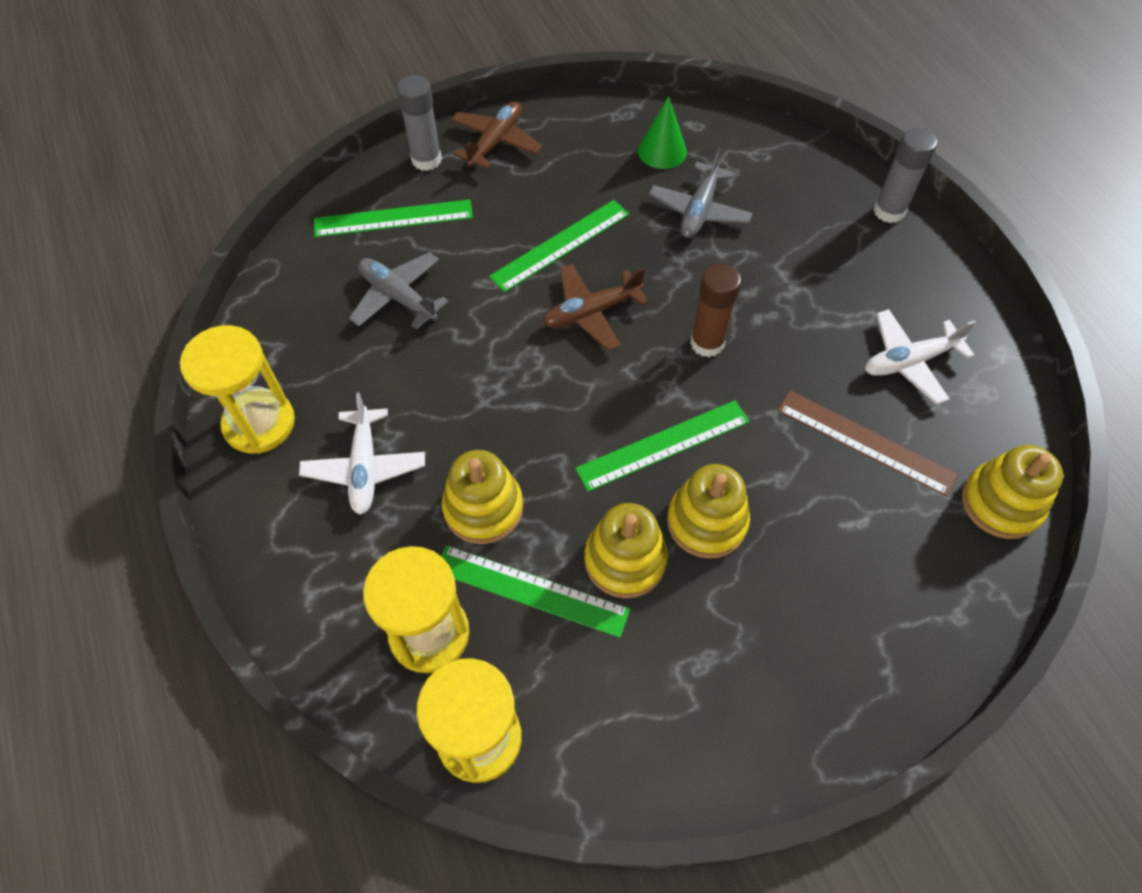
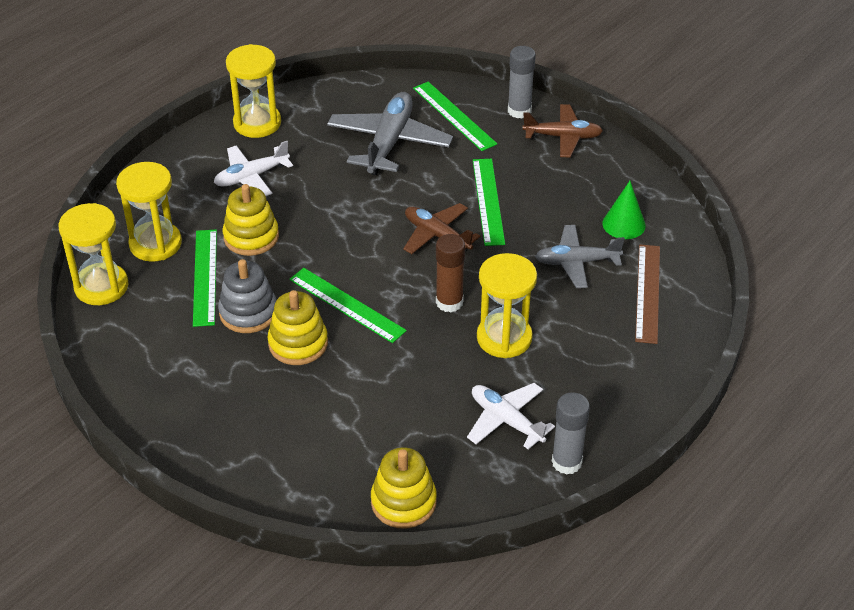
camera: 65 degrees right, 15 degrees down
grey plane [349,252,449,329] -> grey plane [327,92,453,175], size x1.54
green ruler [489,200,629,292] -> green ruler turned 60 degrees clockwise [473,159,505,246]
yellow stacking toy [584,503,668,598] -> grey stacking toy [218,259,277,333]
brown ruler [777,390,958,497] -> brown ruler moved to [635,244,660,344]
grey glue stick [874,128,938,223] -> grey glue stick moved to [552,392,590,475]
none -> yellow hourglass [477,253,537,358]

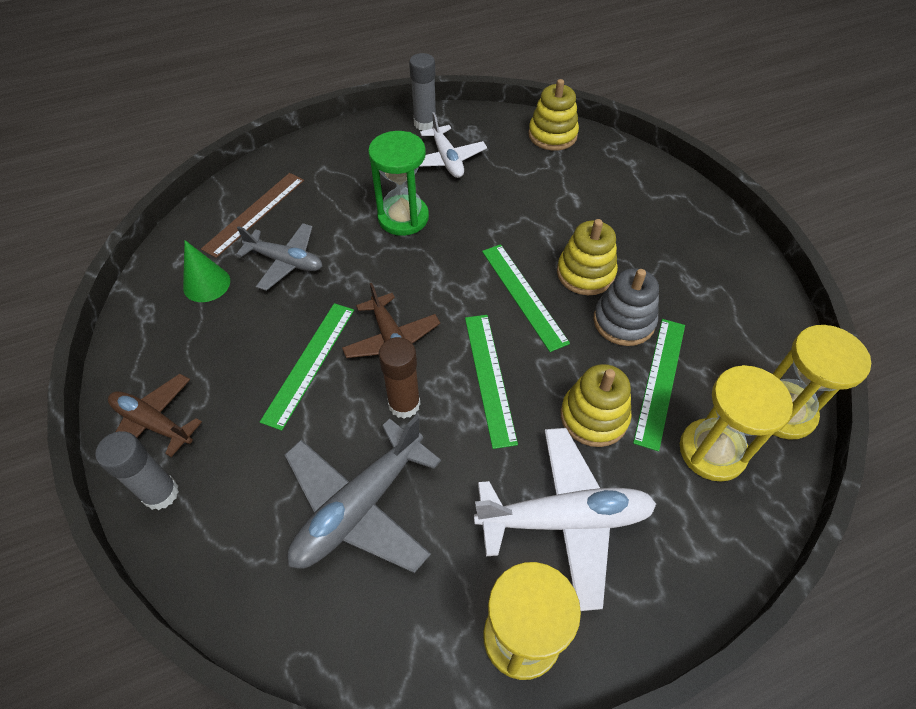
camera: 155 degrees left, 10 degrees up
white plane [214,141,293,196] -> white plane [474,428,656,611], size x1.54
green ruler [413,82,497,151] -> green ruler moved to [465,315,518,449]
brown glue stick [436,234,465,313] -> brown glue stick moved to [379,337,420,419]
yellow hourglass [477,253,537,358] -> green hourglass [368,131,429,236]

